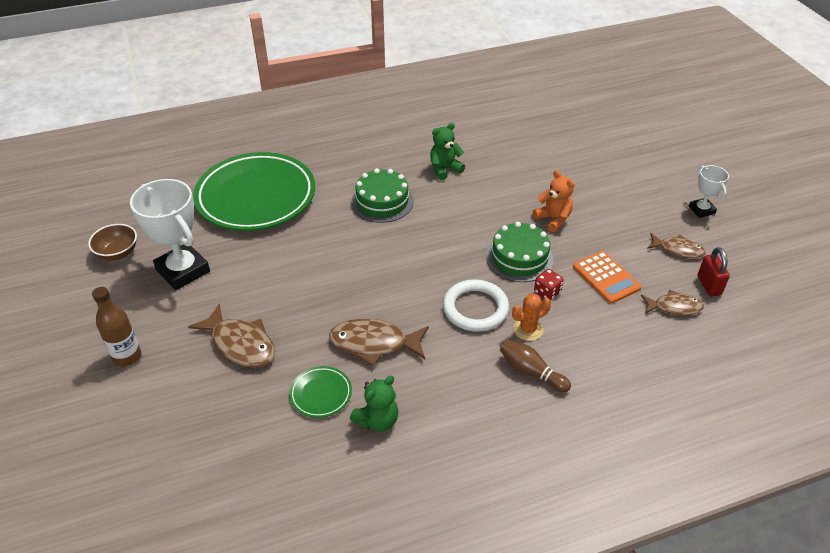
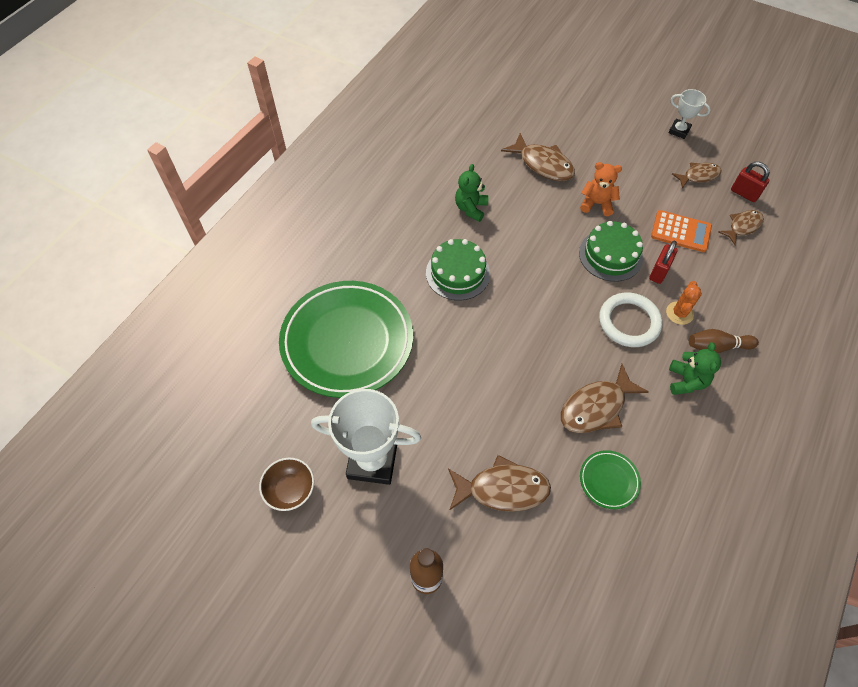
camera: 40 degrees left, 15 degrees up
green teddy bear [350,376,398,432] -> green teddy bear moved to [669,342,721,395]
red dice [534,269,564,300] -> red padlock [649,241,678,284]
none -> brown fish [501,133,575,181]

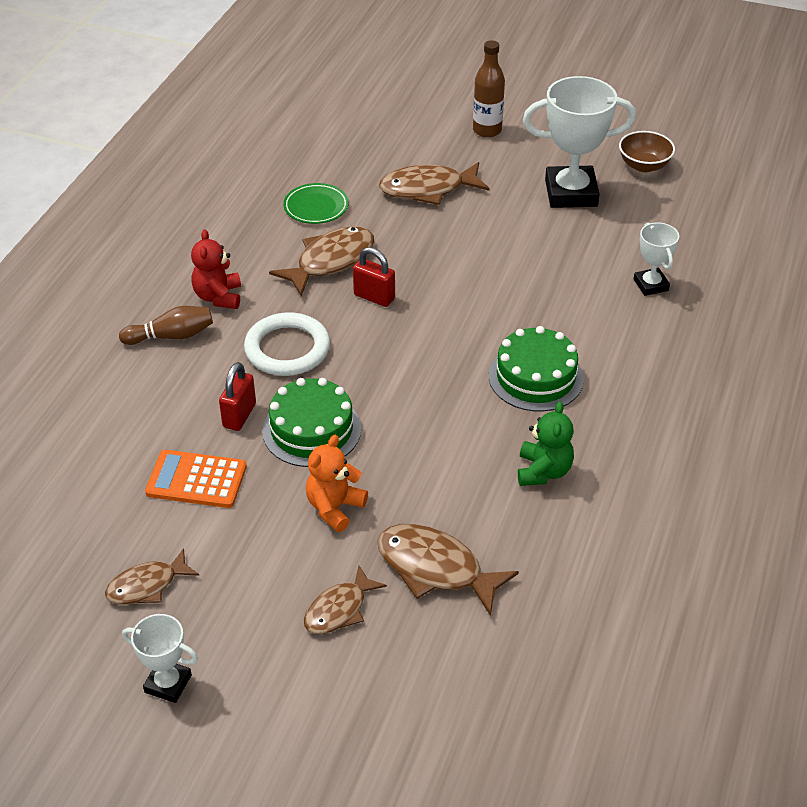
camera: 170 degrees right, 15 degrees down
green plate [279,281,413,398] -> white trophy [634,222,679,296]
orange teddy bear [580,162,622,216] -> orange teddy bear turned 120 degrees clockwise [306,435,368,532]
orange cactus [666,281,702,325] -> none
green teddy bear [669,342,721,395] -> red teddy bear [191,229,241,309]
brown fish [718,210,764,245] -> brown fish moved to [304,566,387,634]
red padlock [731,162,770,202] -> red padlock moved to [353,247,395,307]

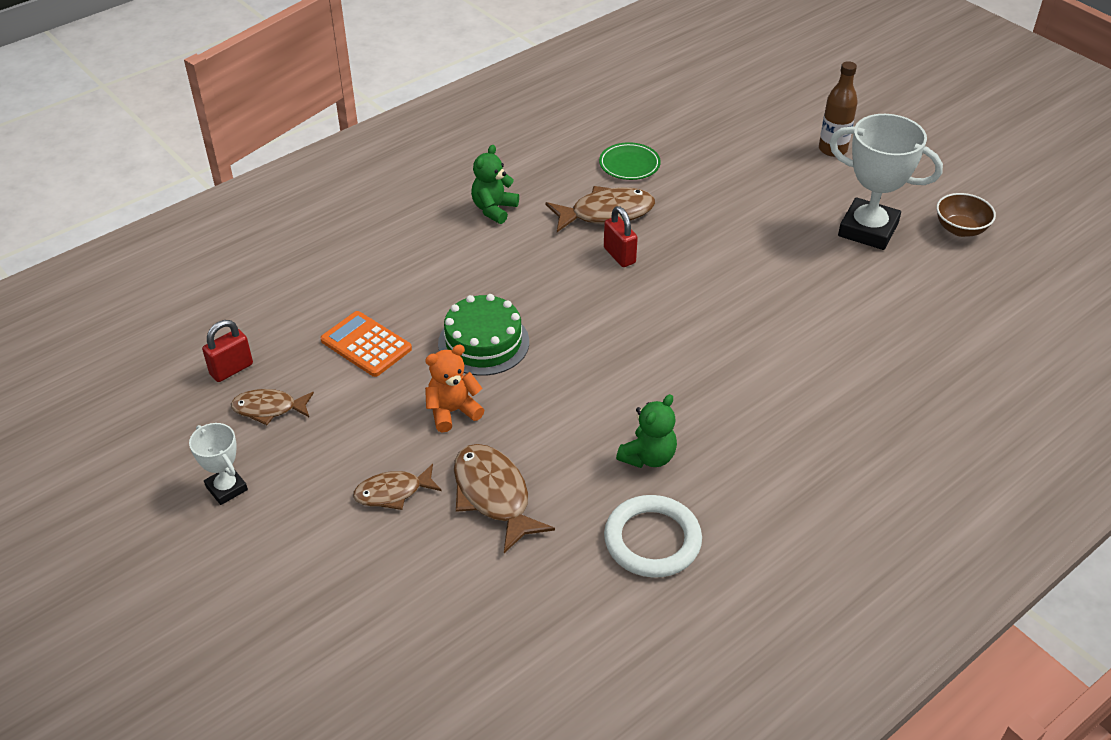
camera: 30 degrees right, 0 degrees up
brown bowling pin [119,306,213,345] -> none
red teddy bear [191,229,241,309] -> green teddy bear [471,145,519,224]
red padlock [219,362,256,431] -> red padlock moved to [202,320,253,382]
white ring [244,312,330,376] -> white ring moved to [604,495,702,578]
brown fish [379,162,490,205] -> none
green cake [489,326,584,412] -> none
white trophy [634,222,679,296] -> none

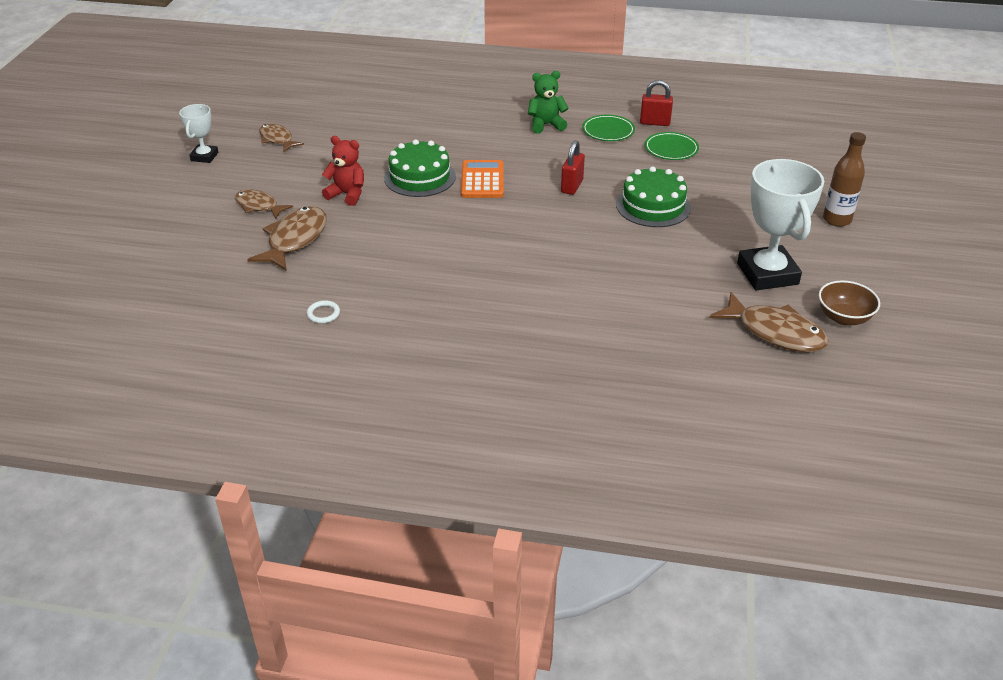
camera: 50 degrees right, 5 degrees down
red padlock [202,320,253,382] -> red padlock moved to [640,80,673,126]
orange calculator [320,311,412,377] -> orange calculator moved to [461,160,504,198]
orange teddy bear [425,344,484,433] -> red teddy bear [322,136,364,206]
brown fish [546,186,655,232] -> brown fish moved to [709,292,828,352]
white ring [604,495,702,578] -> white ring [307,300,340,324], size x0.42
green teddy bear [616,394,677,468] -> none
none -> green plate [582,115,635,141]
none -> green cake [616,166,691,227]

